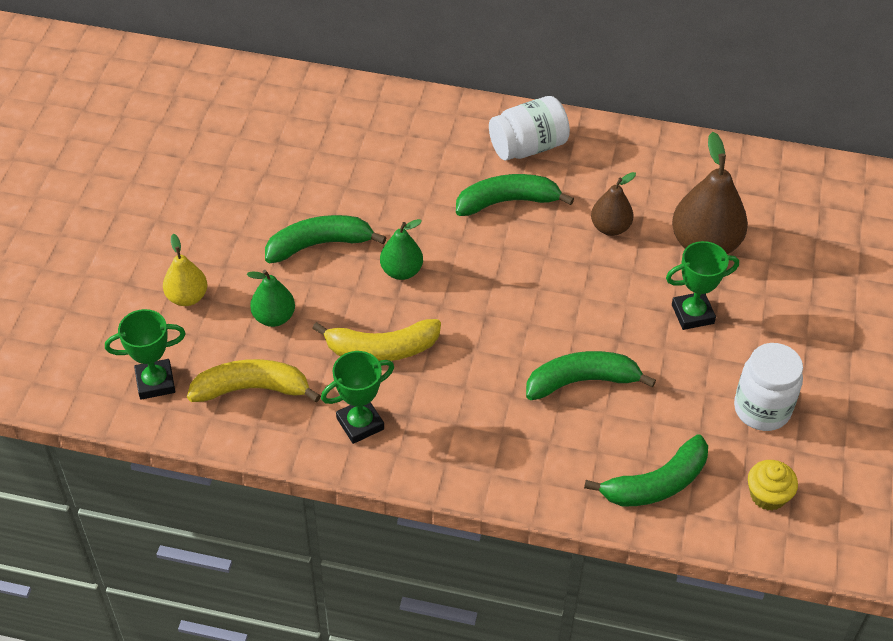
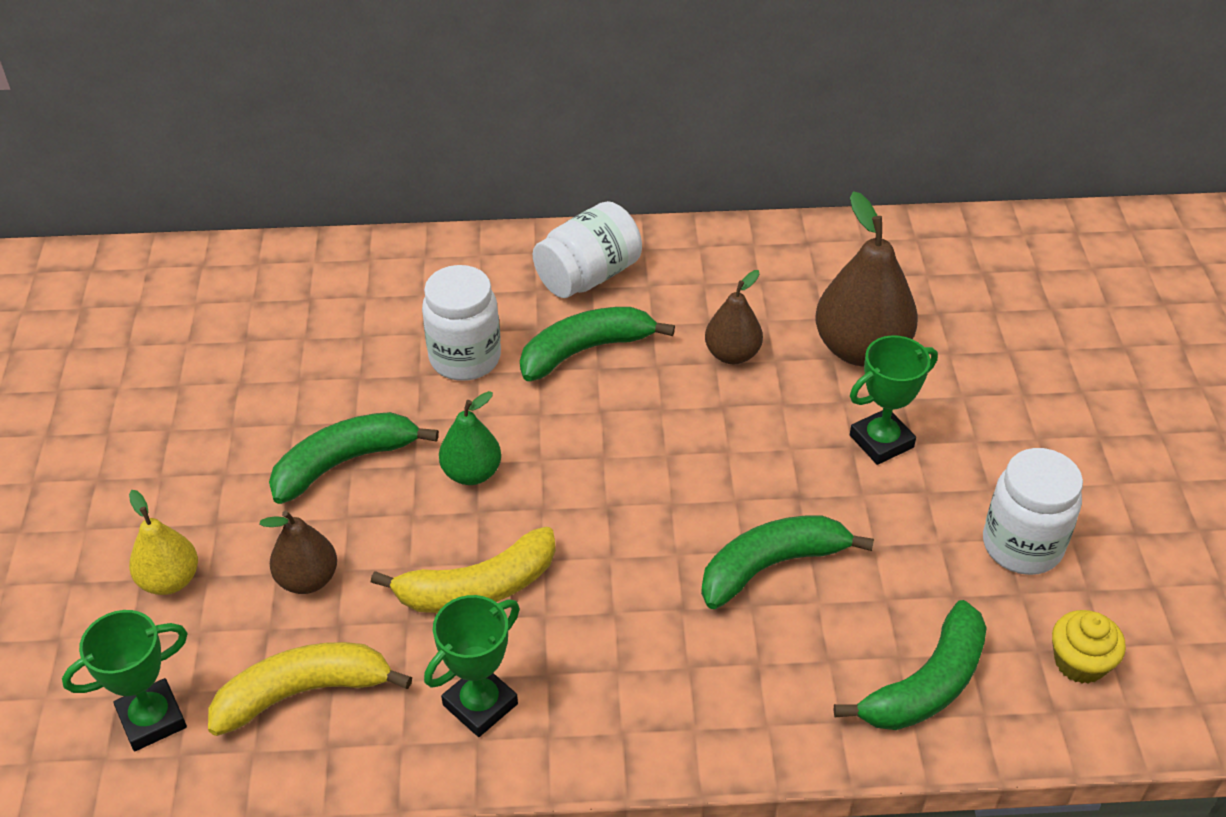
camera: 15 degrees left, 5 degrees down
green pear [247,270,295,327] -> brown pear [259,511,337,594]
none -> white jar [422,265,501,381]

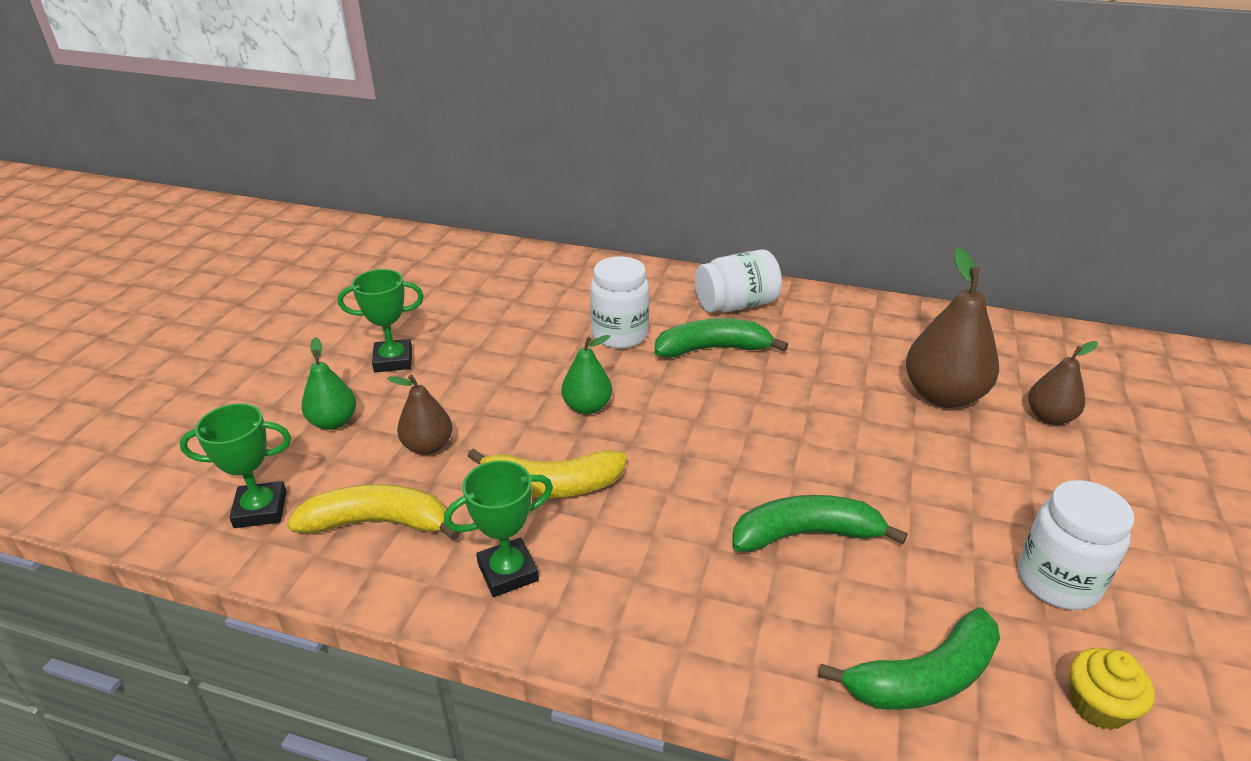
camera: 20 degrees right, 10 degrees down
yellow pear [129,490,198,595] -> green pear [301,337,356,430]
green banana [269,412,439,504] -> none
brown pear [705,270,763,364] -> brown pear moved to [1028,341,1098,425]
green trophy [850,335,938,465] -> green trophy moved to [338,269,424,373]

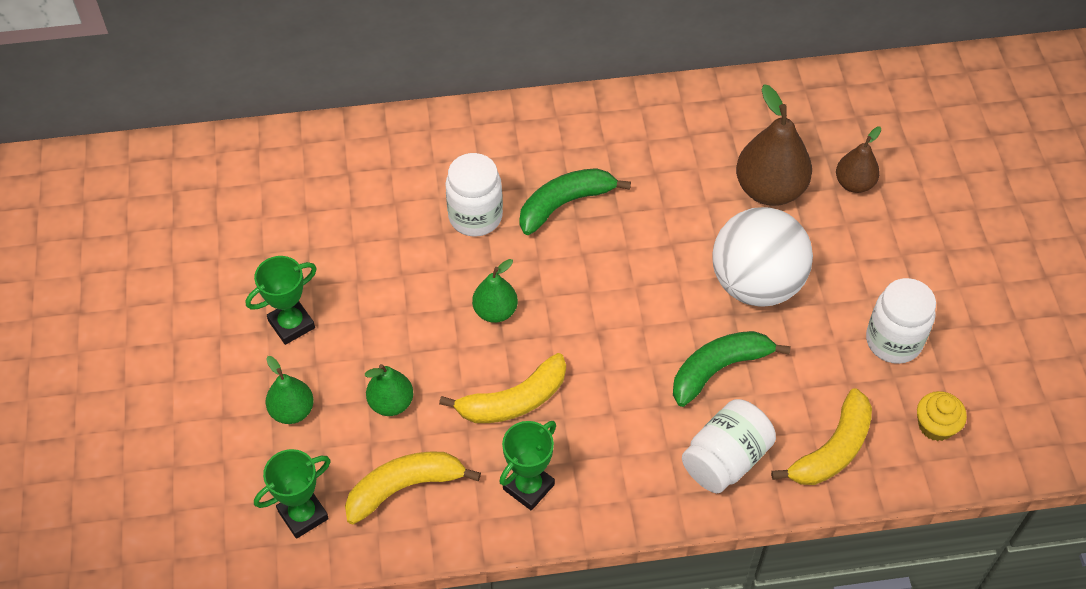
camera: 25 degrees left, 20 degrees up
brown pear [387,375,453,455] -> green pear [365,364,413,416]
white jar [695,249,782,312] -> white jar moved to [682,399,776,493]
green banana [818,607,1000,710] -> yellow banana [771,388,872,485]
none -> white ball [712,207,813,307]

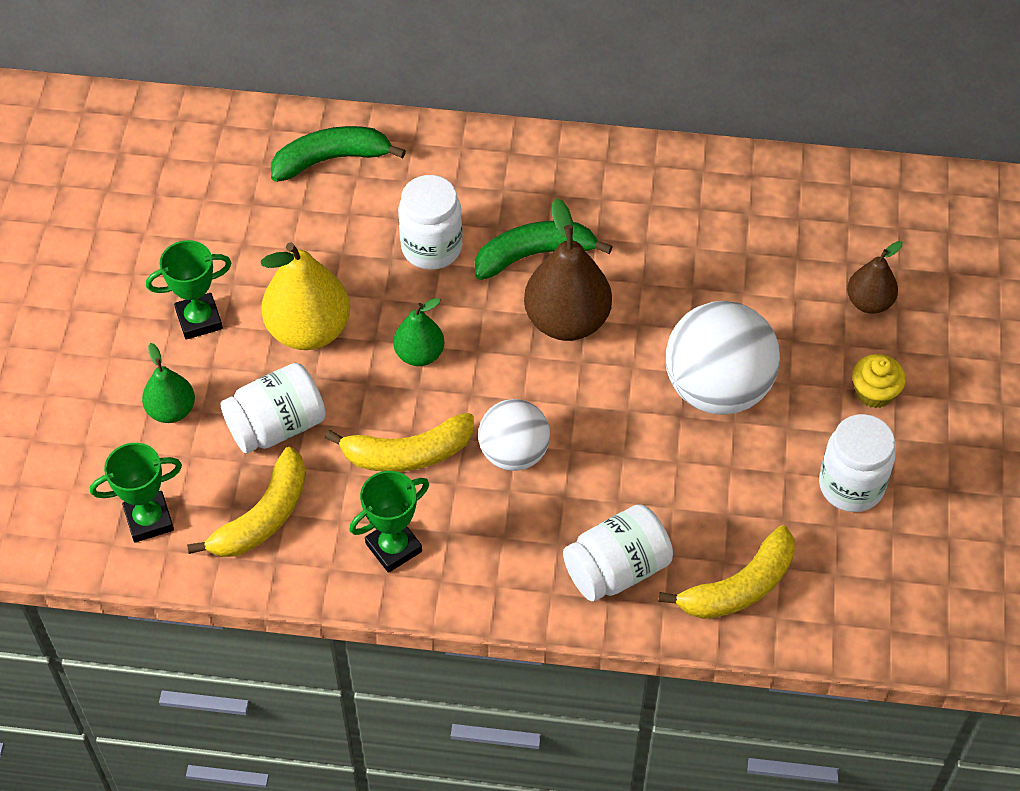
camera: 15 degrees right, 0 degrees up
yellow banana [345,451,481,525] -> yellow banana turned 135 degrees clockwise [187,447,306,557]
green pear [365,364,413,416] -> white jar [221,363,326,454]
green banana [673,331,791,407] -> green banana moved to [271,126,406,182]
brown pear [736,85,812,206] -> brown pear moved to [524,198,612,341]
yellow cupcake [917,391,967,441] -> yellow cupcake moved to [852,354,906,408]
none -> yellow pear [261,242,350,350]
none -> white ball [478,399,550,471]

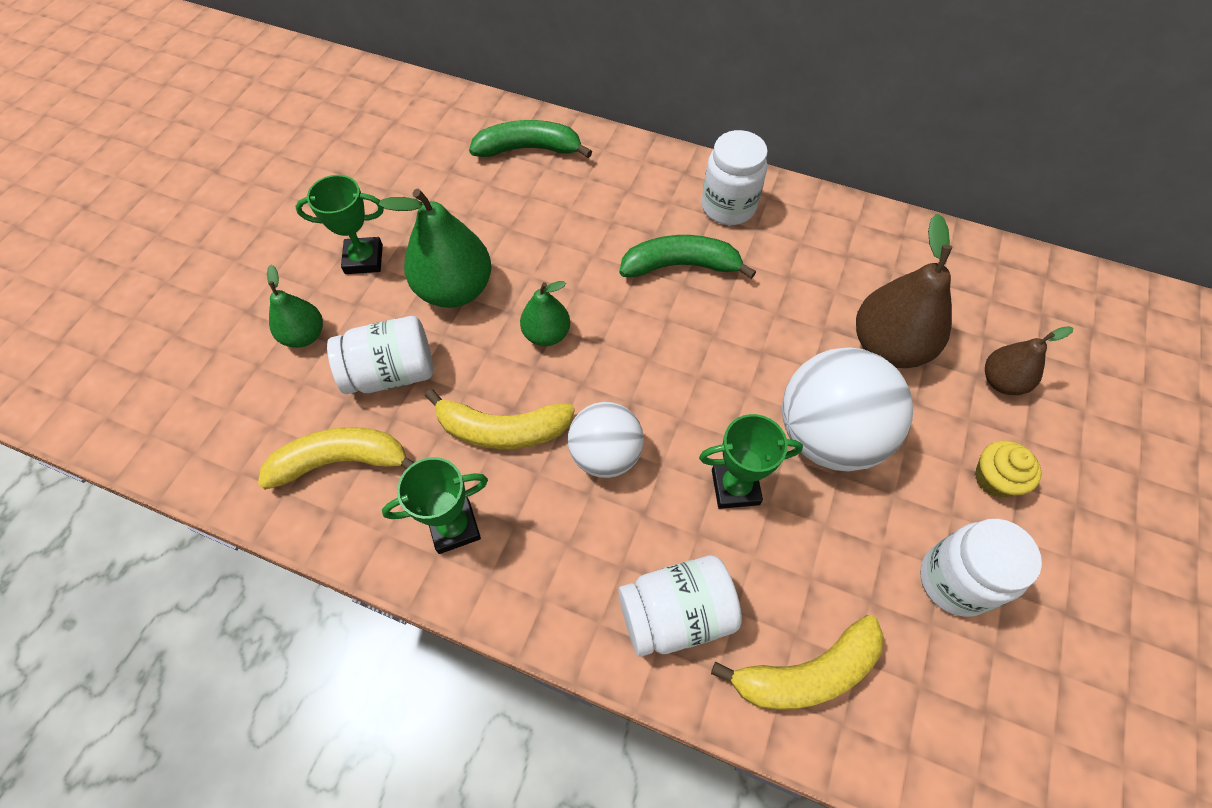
camera: 15 degrees right, 5 degrees up
green trophy [90,443,182,543] -> green trophy moved to [699,414,803,509]
yellow banana [187,447,306,557] -> yellow banana turned 150 degrees counterclockwise [258,427,415,490]
yellow pear [261,242,350,350] -> green pear [379,189,491,308]
white jar [398,175,463,270] -> white jar moved to [701,130,768,225]
brown pear [524,198,612,341] -> brown pear moved to [856,214,952,368]

